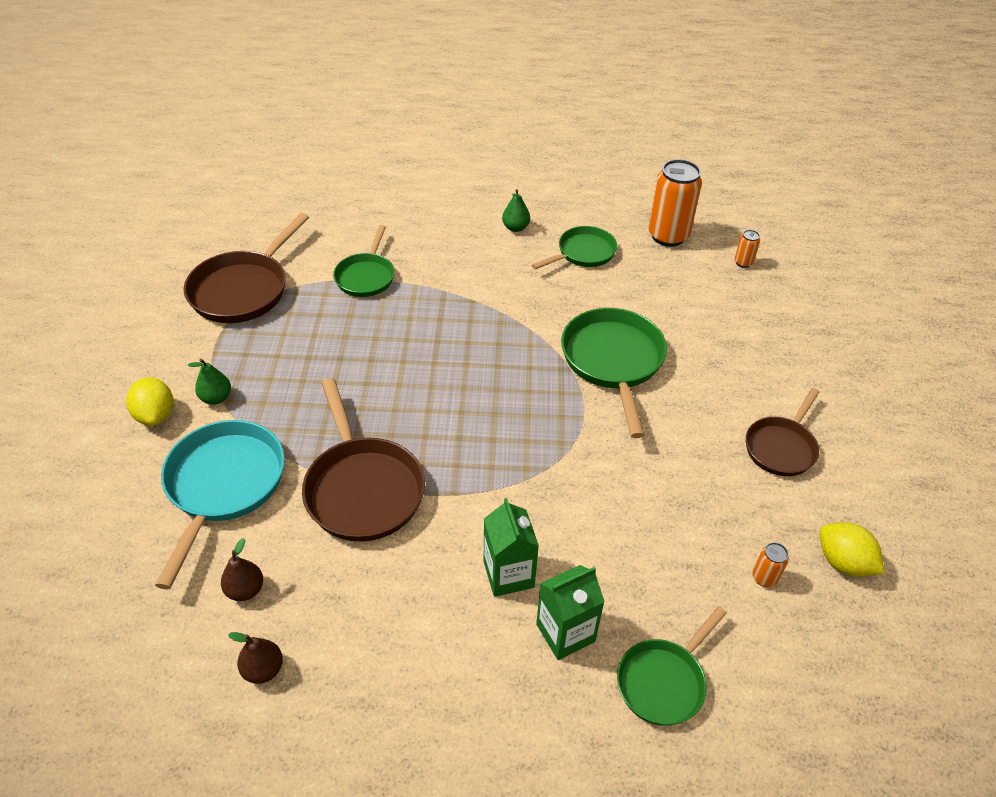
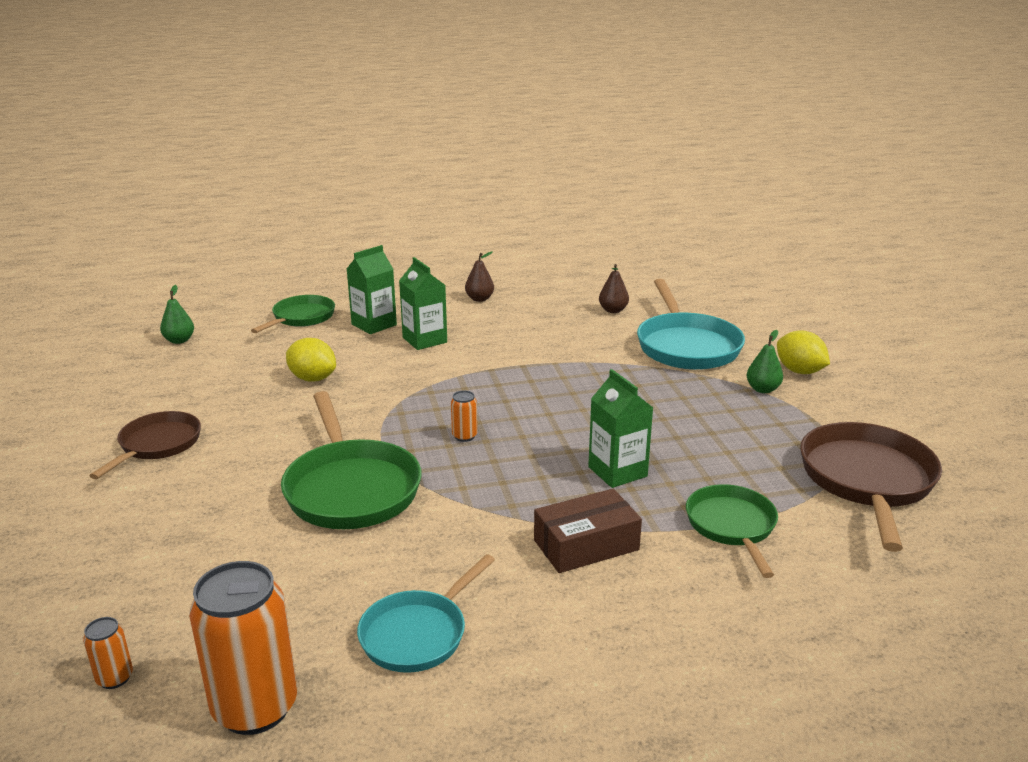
camera: 165 degrees right, 20 degrees down
brown pear [228,632,283,684] -> brown pear moved to [465,251,494,302]
brown pan [302,378,425,542] -> none
green pear [502,189,530,232] -> green pear moved to [160,285,194,344]
green pan [532,226,617,270] -> turquoise pan [357,554,495,673]
orange can [752,542,789,587] -> orange can moved to [451,390,477,442]
yellow lemon [820,523,885,577] -> yellow lemon moved to [286,338,336,381]
none -> brown box [534,489,642,573]
none -> green carton [588,369,653,488]

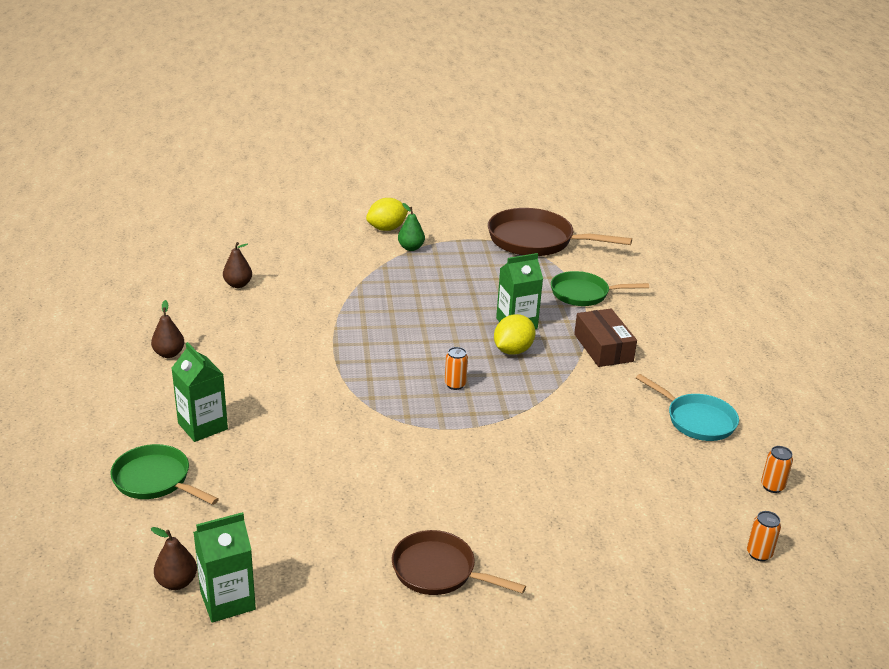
camera: 85 degrees left, 5 degrees up
green pear [160,285,194,344] -> brown pear [151,527,197,590]
orange can [189,561,297,735] -> orange can [761,446,793,493], size x0.44
green pan [281,391,422,529] -> none
yellow lemon [286,338,336,381] -> yellow lemon moved to [494,314,536,355]
green carton [399,257,447,350] -> green carton moved to [193,512,256,623]
turquoise pan [637,279,745,370] -> none

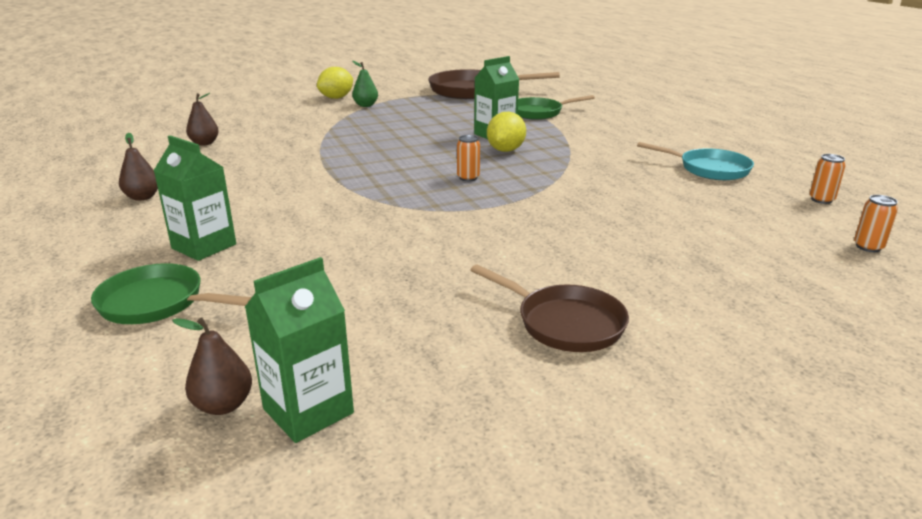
camera: 15 degrees left, 5 degrees down
brown pan [392,530,526,595] -> brown pan turned 150 degrees counterclockwise [471,264,629,352]
brown box [574,309,637,367] -> none

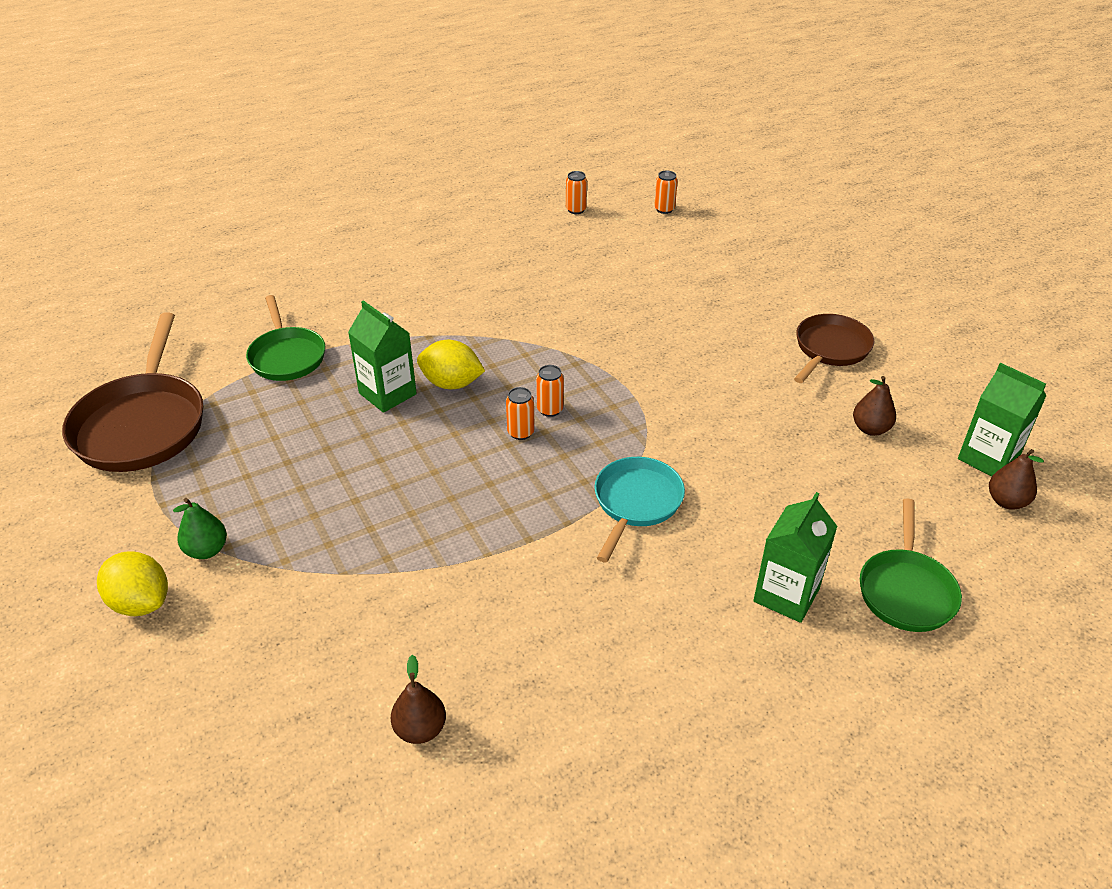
camera: 95 degrees left, 15 degrees up
brown pear [119,133,158,201] -> brown pear moved to [853,376,896,436]
turquoise pan [637,142,754,180] -> turquoise pan moved to [594,457,685,562]
none -> orange can [506,387,535,440]

